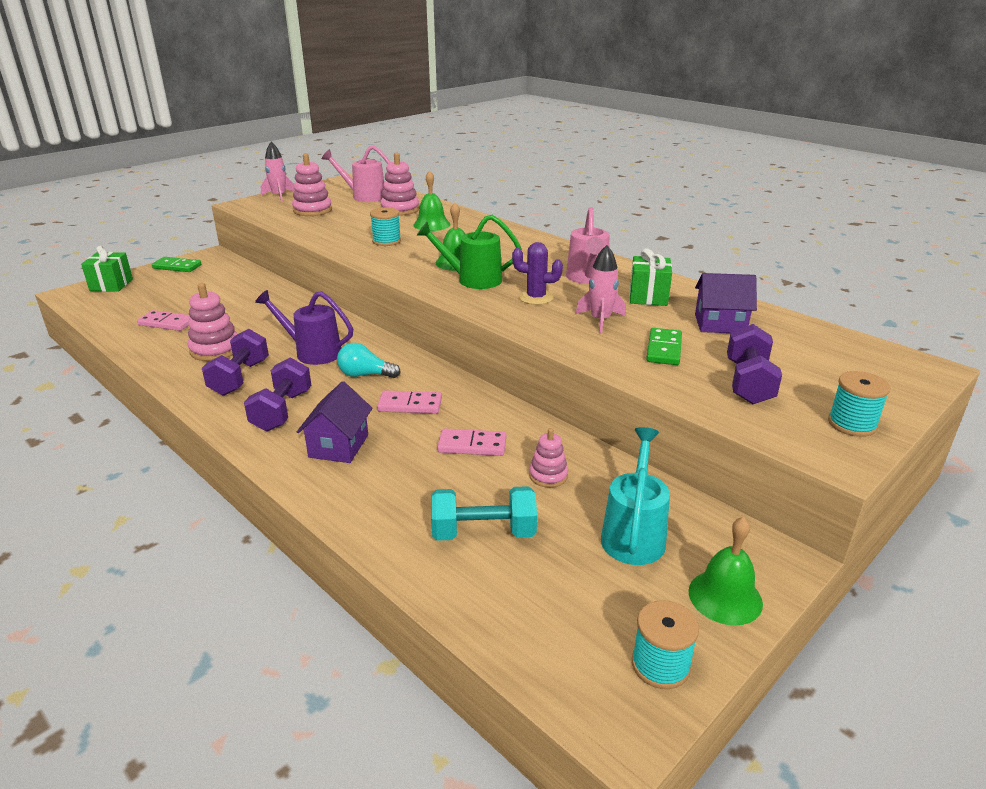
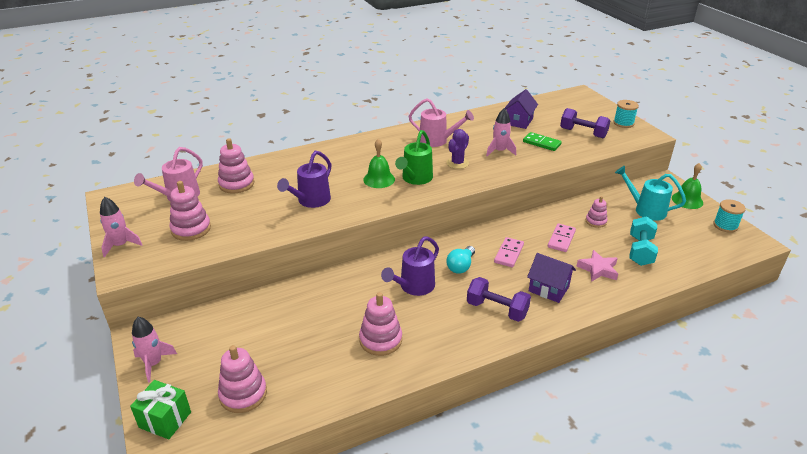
camera: 70 degrees left, 5 degrees up
pink domino [137,310,190,331] -> none
green domino [152,257,201,272] -> pink rocket [132,317,177,382]
purple dumbbell [202,329,269,396] -> none
turquoise spool [370,207,401,246] -> purple watering can [277,151,331,208]
green bell [413,170,450,231] -> none
green gift [629,248,672,306] -> none
none -> pink stacking toy [218,345,267,413]
none -> pink star [577,250,618,282]

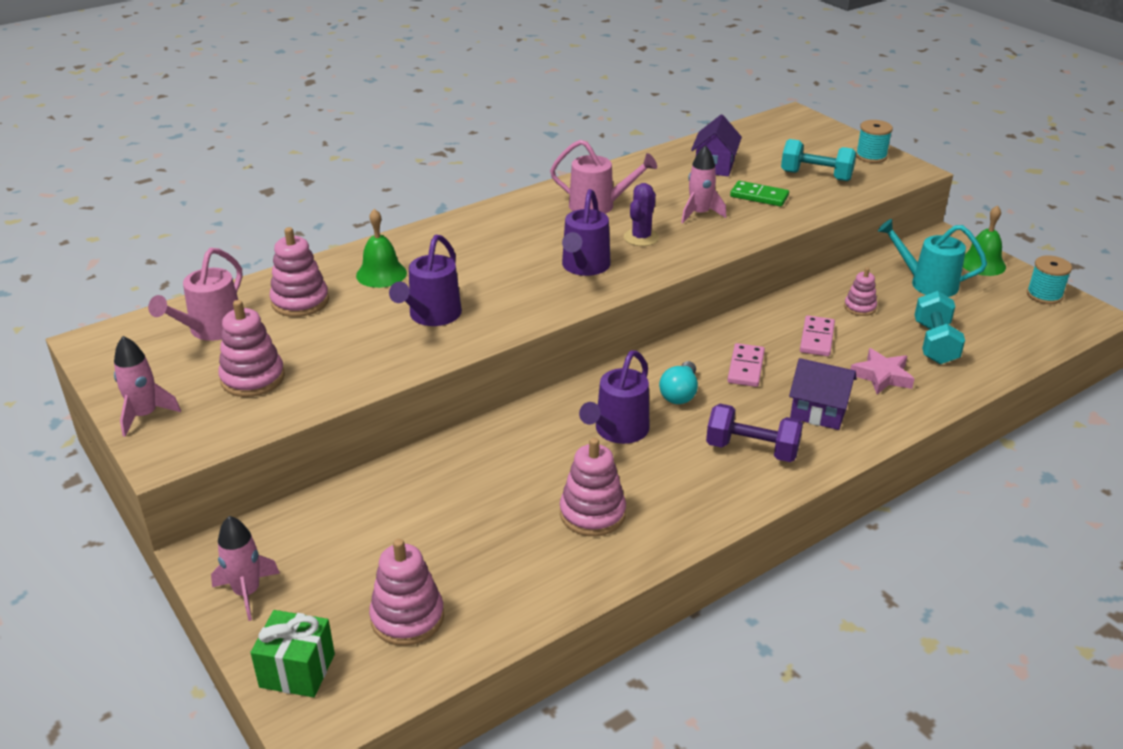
camera: 10 degrees left, 0 degrees up
green bell [363,139,395,188] -> green bell moved to [356,209,407,288]
green watering can [395,130,433,185] -> purple watering can [562,189,611,276]
purple dumbbell [560,108,610,138] -> turquoise dumbbell [781,139,856,181]

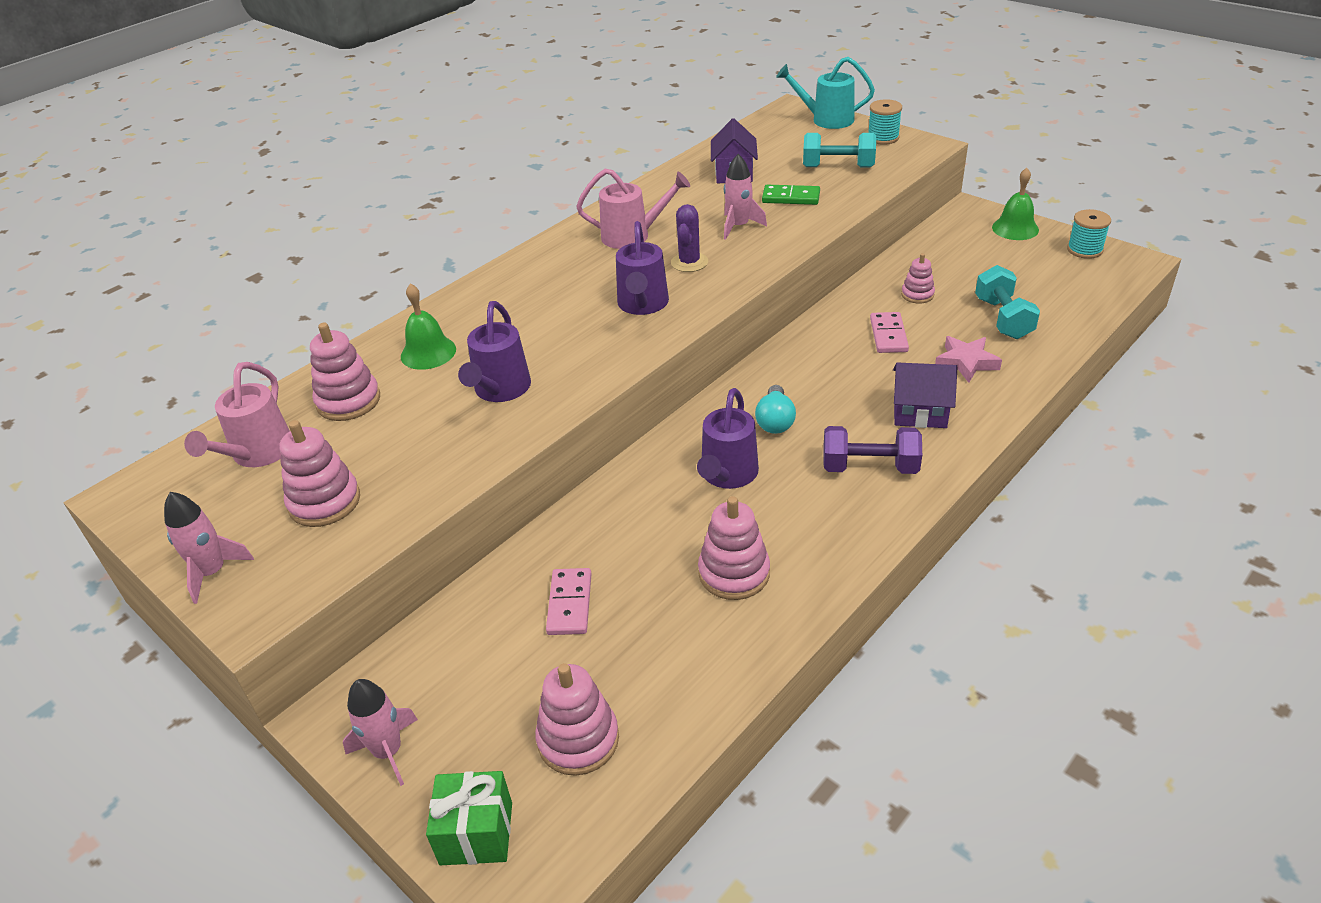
camera: 10 degrees left, 5 degrees up
pink domino [727,343,765,387] -> pink domino moved to [546,568,591,635]
turquoise watering can [878,219,987,297] -> turquoise watering can moved to [776,57,875,129]

